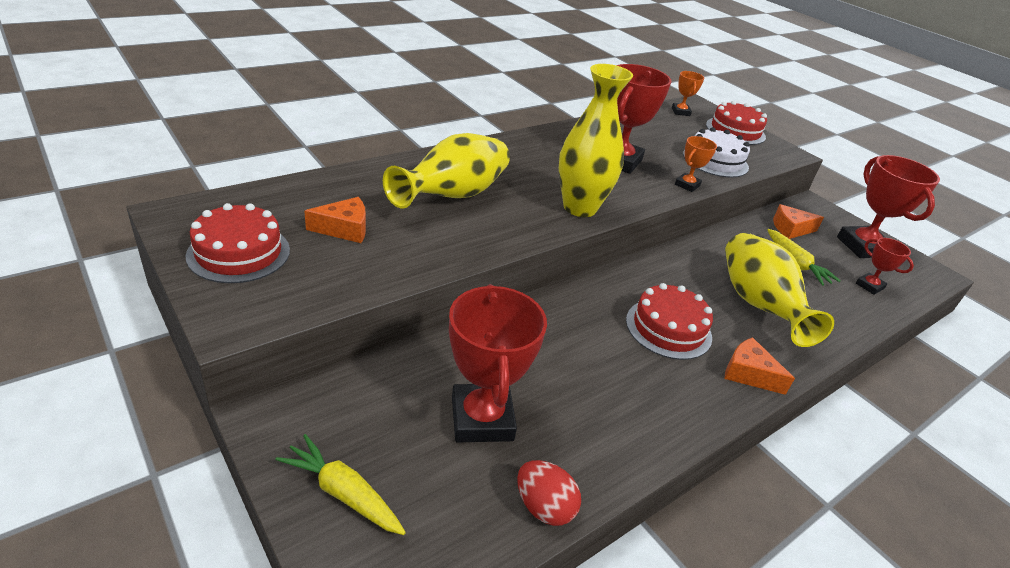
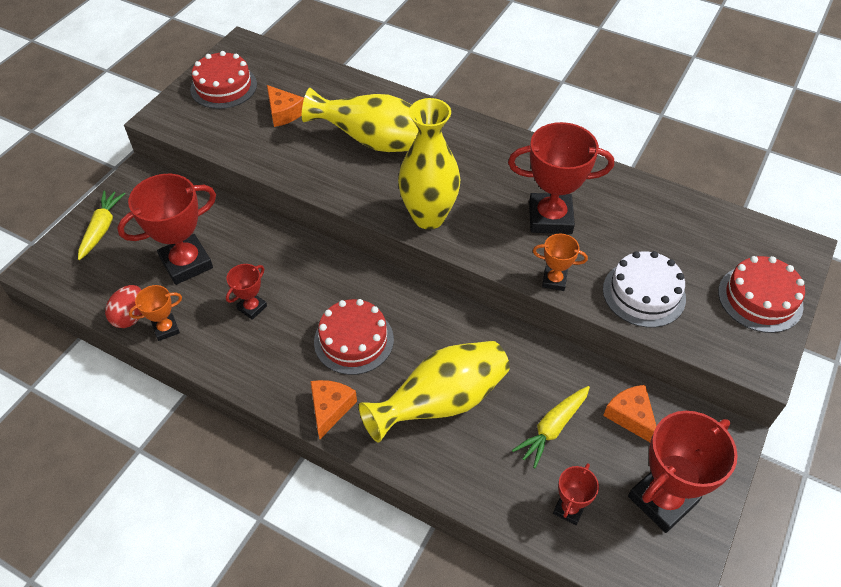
camera: 70 degrees right, 15 degrees up
orange trophy [672,71,704,116] -> orange trophy moved to [129,285,182,341]
none -> red trophy [226,264,267,320]

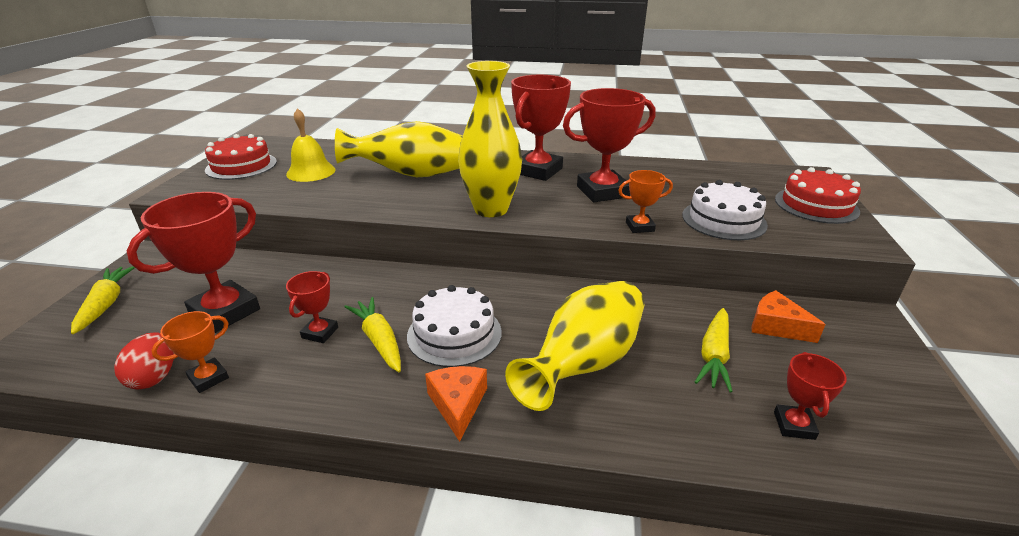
camera: 20 degrees left, 20 degrees down
orange cheese [267,85,304,127] -> yellow bell [286,108,335,182]
red cake [314,299,394,375] -> white cake [407,285,502,367]
red trophy [628,411,738,533] -> red trophy moved to [511,75,571,181]
none -> yellow carrot [344,297,401,372]

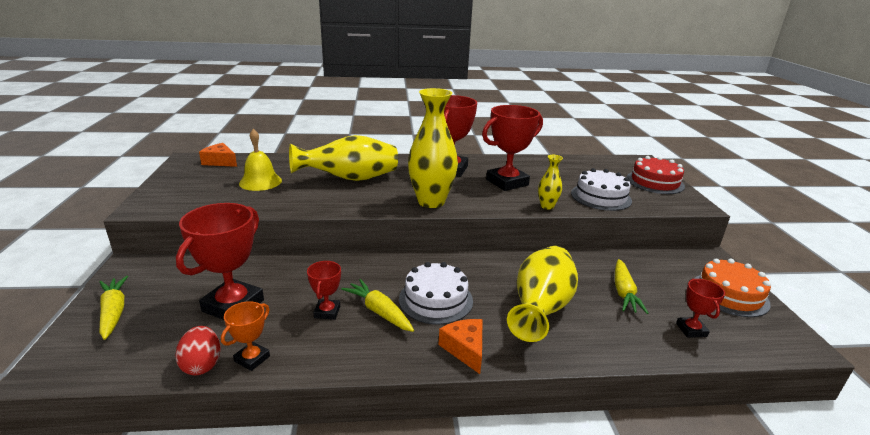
camera: 15 degrees left, 5 degrees down
red cake [205,134,277,180] -> none
orange trophy [618,170,673,233] -> yellow vase [538,155,563,210]
orange cheese [752,290,826,343] -> orange cheese moved to [199,143,237,167]
none -> orange cake [694,259,771,317]

